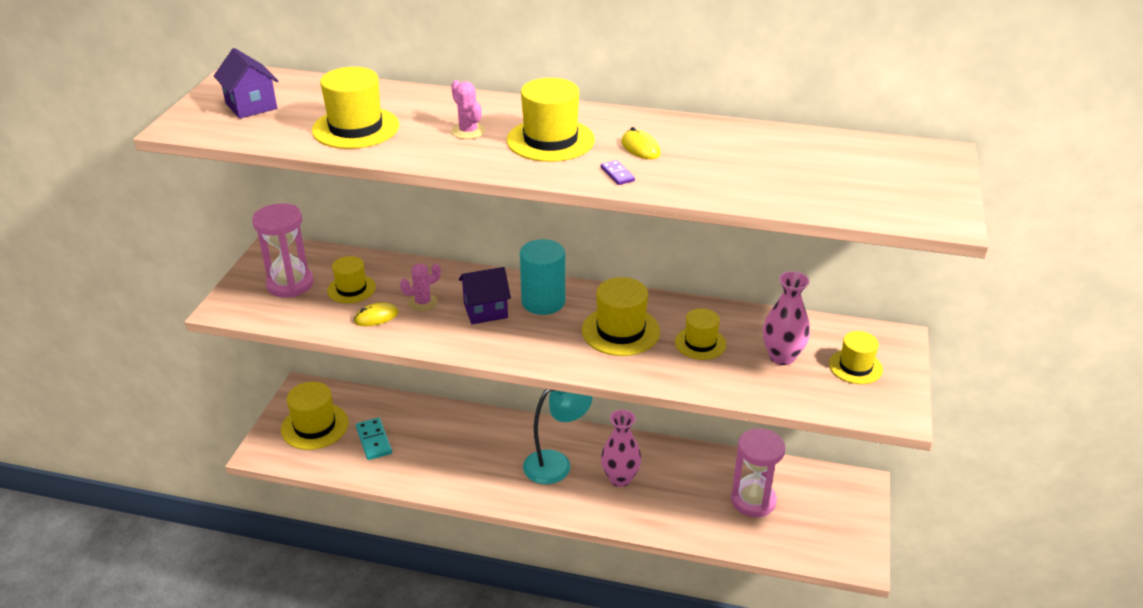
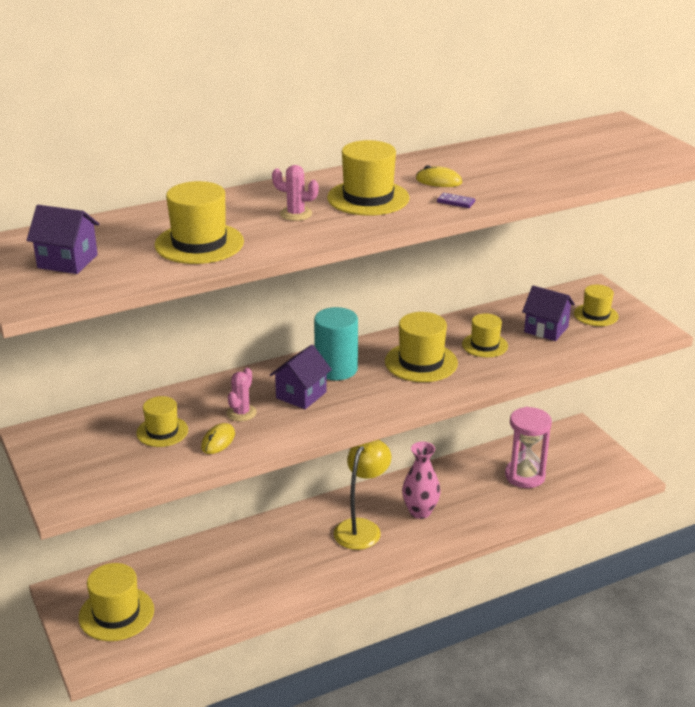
camera: 40 degrees left, 5 degrees down
pink hourglass [252,203,314,298] -> none
turquoise domino [356,418,392,460] -> none
turquoise lamp [523,389,592,484] -> yellow lamp [334,440,391,550]
pink vase [763,271,810,365] -> purple house [522,286,575,341]

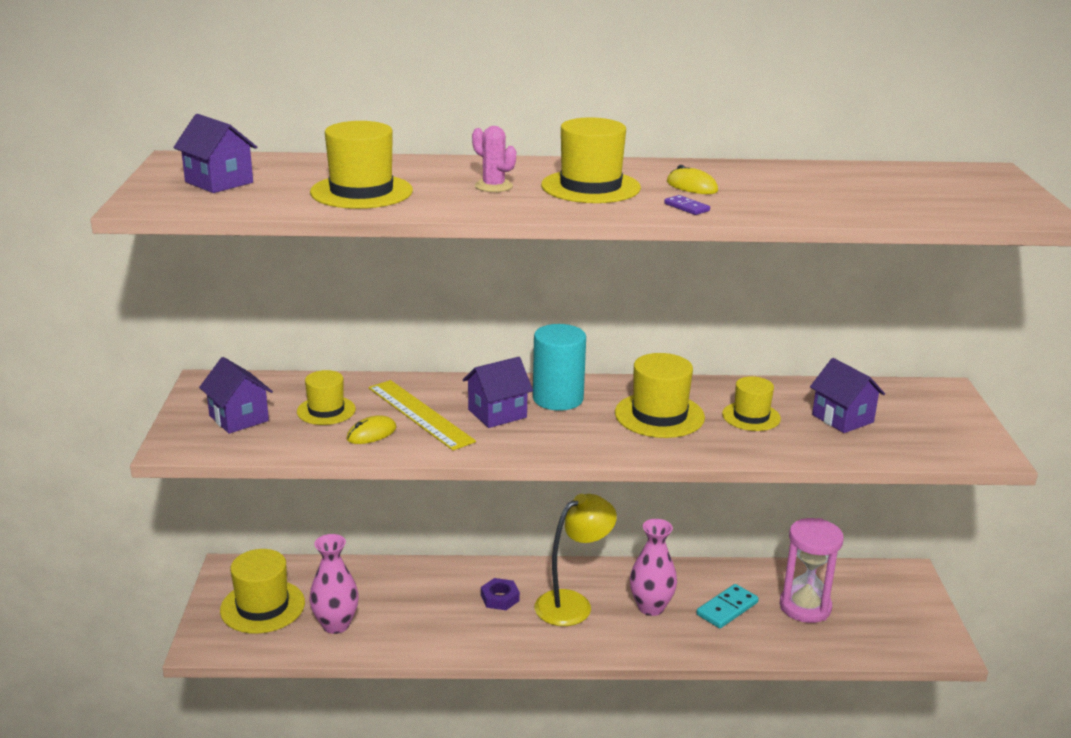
camera: 25 degrees right, 5 degrees down
pink cactus [227,368,257,421] -> yellow ruler [369,380,476,450]
yellow hat [574,285,618,326] -> none
none -> purple house [199,357,273,434]
none -> pink vase [309,534,359,634]
none -> purple nut [481,578,520,610]
none -> turquoise domino [697,584,759,628]

